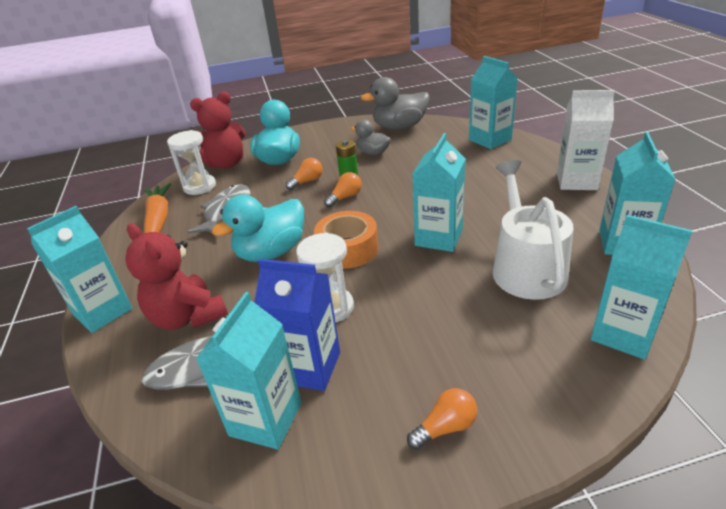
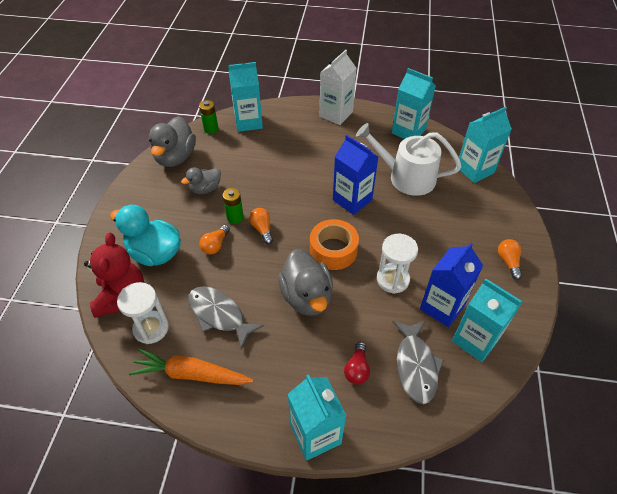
camera: 70 degrees left, 15 degrees up
red teddy bear [125,223,228,330] -> red light bulb [344,342,370,385]
turquoise duck [212,195,304,262] -> grey duck [278,249,333,316]
orange light bulb [286,158,323,190] -> orange light bulb turned 135 degrees counterclockwise [199,225,230,254]
turquoise carton [413,133,466,252] -> blue carton [333,135,378,215]
none -> green battery [199,100,218,134]

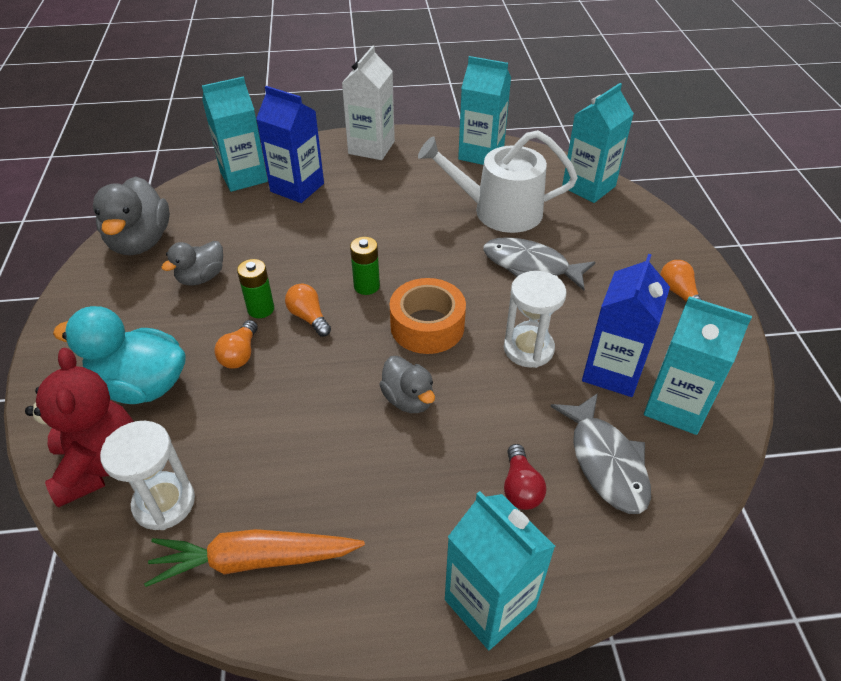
camera: 15 degrees left, 5 degrees down
grey fish [188,286,264,349] -> grey fish moved to [483,237,595,290]
green battery [199,100,218,134] -> green battery moved to [350,237,380,295]
grey duck [278,249,333,316] -> grey duck [379,356,435,413], size x0.60
blue carton [333,135,378,215] -> blue carton moved to [256,86,324,203]

